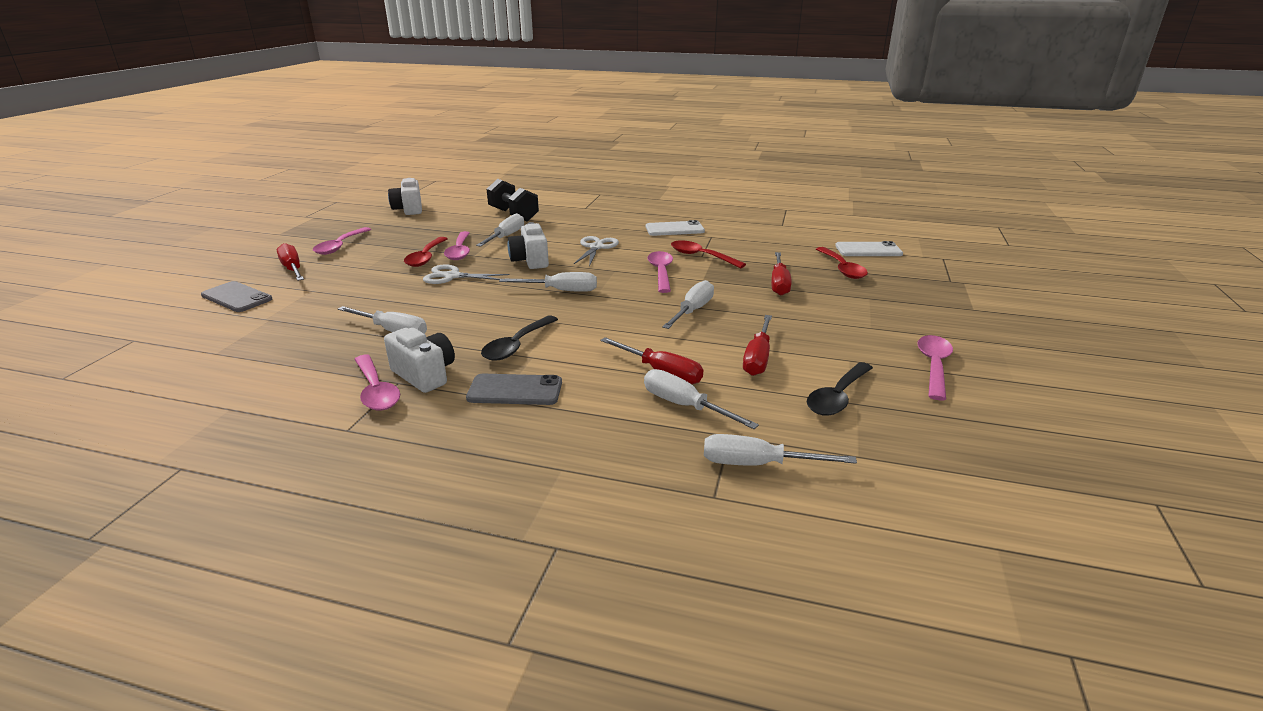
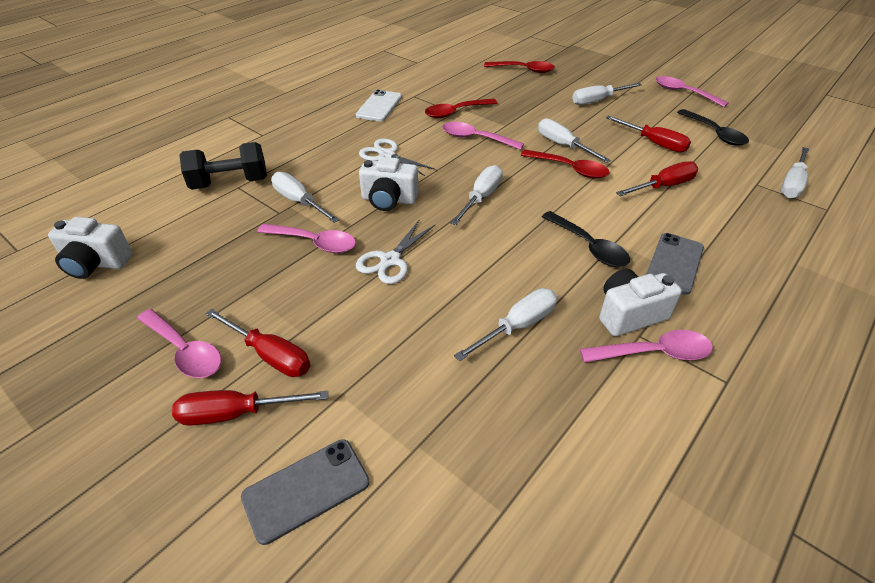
camera: 65 degrees left, 15 degrees up
red spoon [404,237,448,267] -> red spoon moved to [521,149,609,178]
white screwdriver [644,369,759,429] -> white screwdriver moved to [572,83,642,105]
red screwdriver [771,252,792,295] -> red screwdriver moved to [206,309,310,377]
white phone [835,241,903,256] -> none

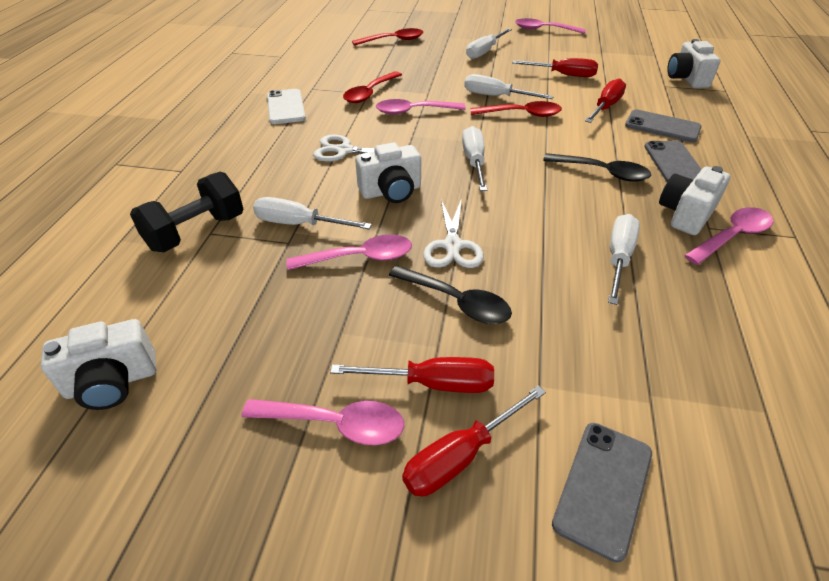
camera: 30 degrees left, 0 degrees up
black spoon [677,109,749,146] -> black spoon moved to [388,265,512,324]
white screwdriver [780,147,809,199] -> white camera [667,39,721,88]
none -> grey phone [625,109,702,142]

